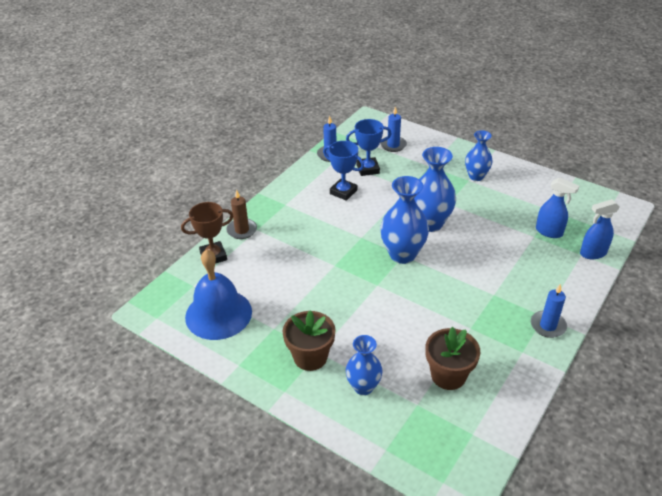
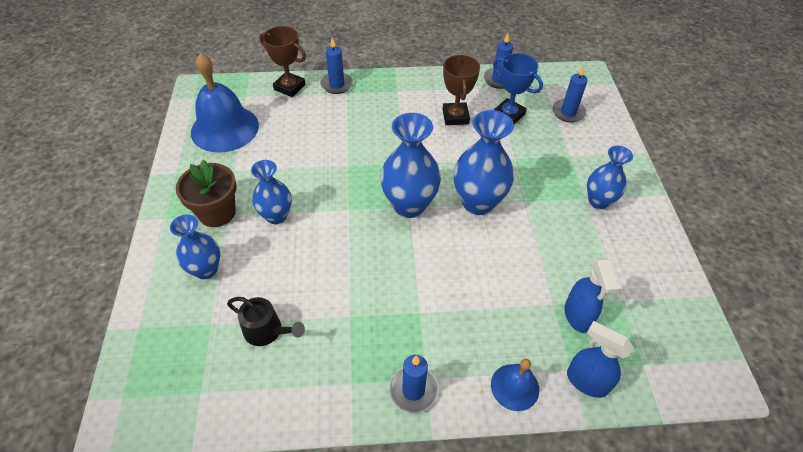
camera: 50 degrees right, 10 degrees up
brown candle [226,190,257,239] -> blue candle [321,38,353,94]
blue trophy [323,141,364,201] -> brown trophy [443,55,480,125]
brown flower pot [425,327,480,390] -> black watering can [227,297,305,346]
none -> blue vase [251,160,292,224]
none -> blue bell [491,359,539,411]

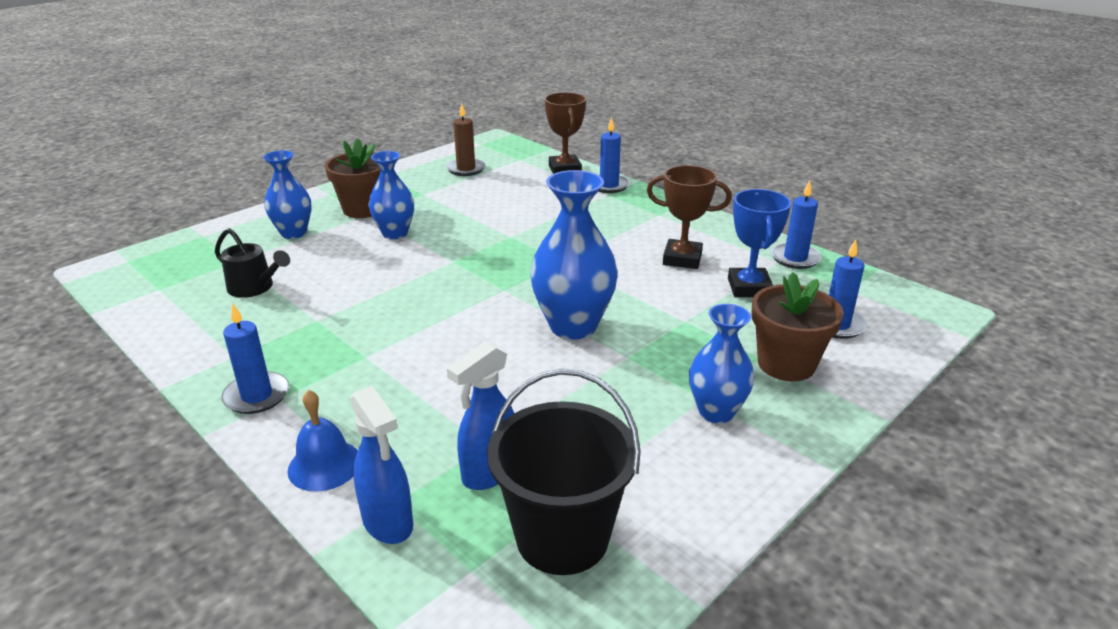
camera: 50 degrees right, 20 degrees down
blue bell [191,53,259,153] -> brown candle [446,103,486,176]
black watering can [227,297,305,346] -> black watering can turned 45 degrees counterclockwise [215,228,290,298]
blue vase [380,113,441,218] -> none
brown trophy [443,55,480,125] -> brown trophy turned 60 degrees clockwise [647,165,732,269]
blue spray bottle [567,321,634,398] -> blue spray bottle turned 150 degrees clockwise [350,385,413,544]
none -> black bucket [487,369,641,575]
none -> brown flower pot [751,272,844,381]

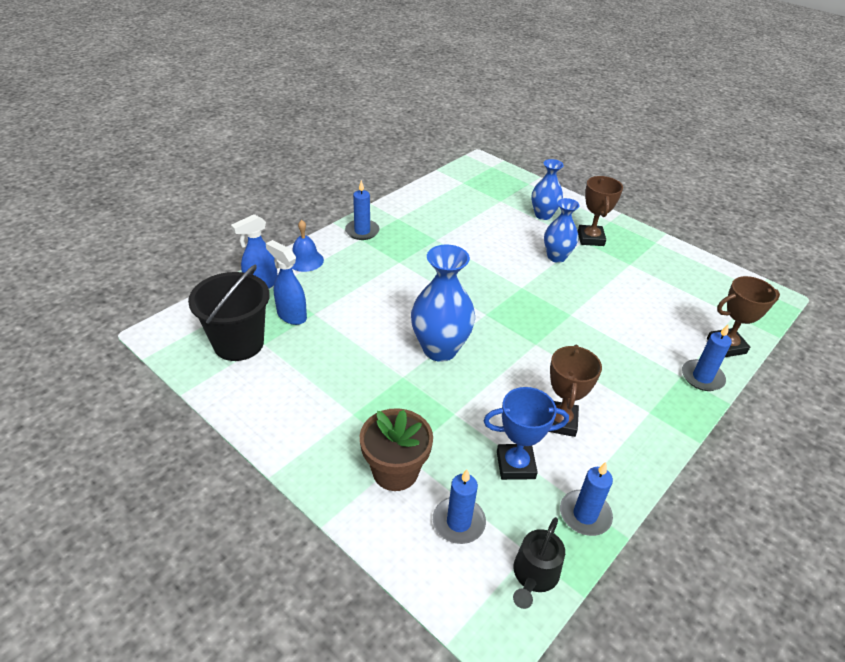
camera: 85 degrees right, 10 degrees up
black watering can [215,228,290,298] -> black watering can moved to [513,517,565,609]
brown flower pot [324,138,380,218] -> brown trophy [578,176,623,246]
brown candle [446,103,486,176] -> none
blue vase [689,304,754,424] -> none

